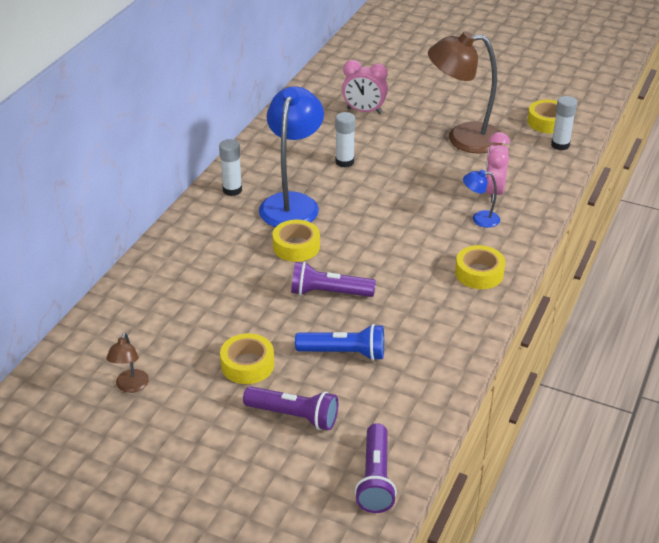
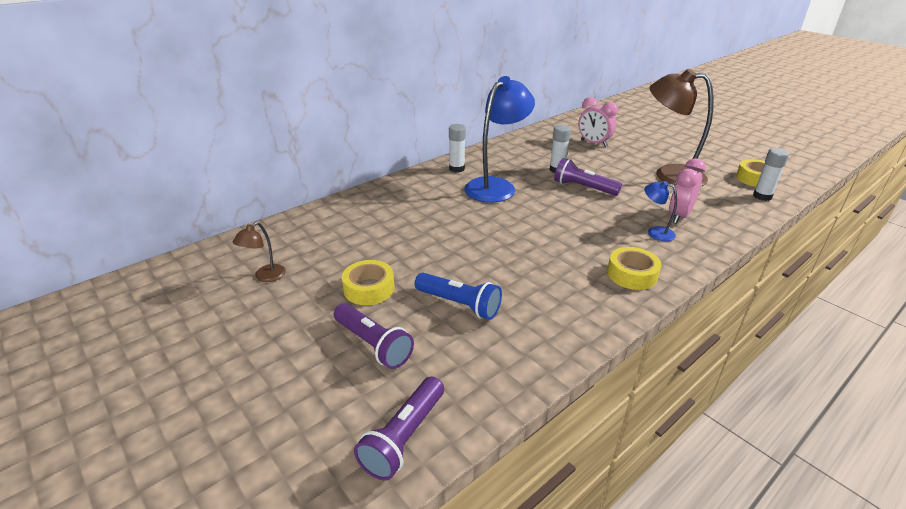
camera: 25 degrees right, 5 degrees down
yellow tape [273,220,320,262] -> none
purple flashlight [291,262,376,297] -> purple flashlight moved to [554,158,622,196]

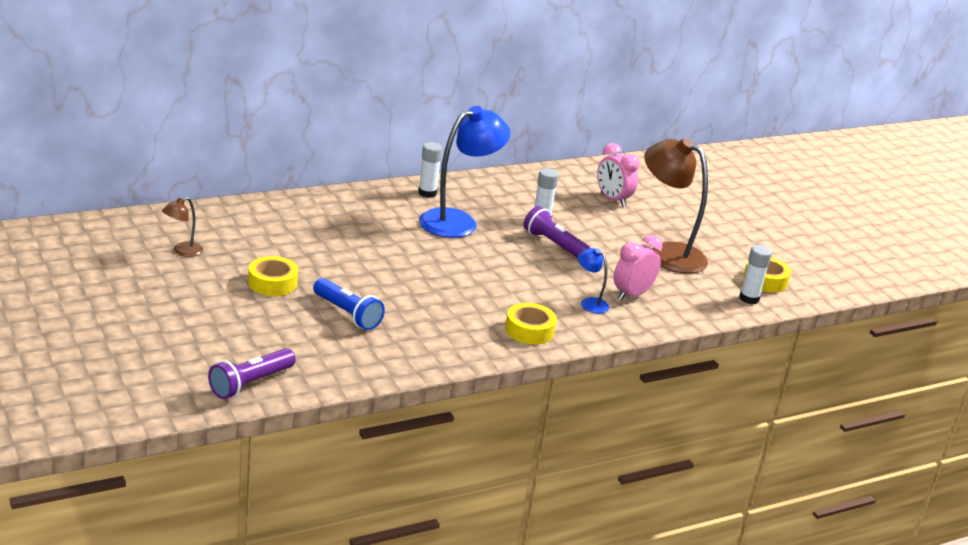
camera: 10 degrees right, 5 degrees down
purple flashlight [334,303,414,369] -> none

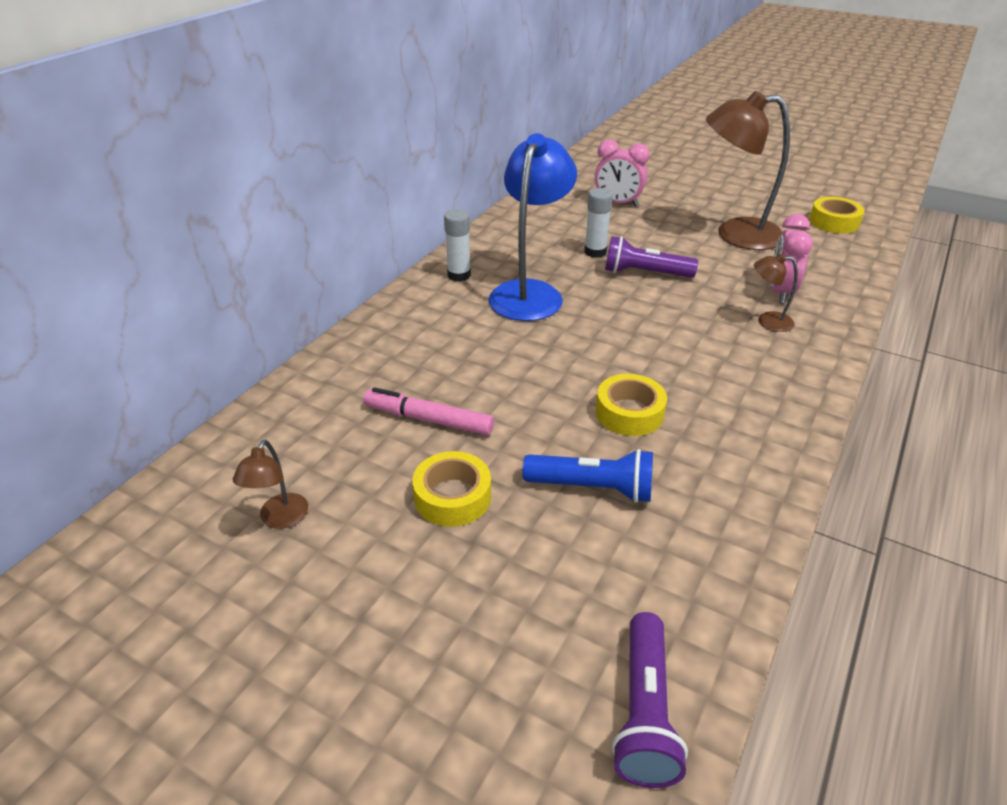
camera: 30 degrees left, 10 degrees up
yellow tape [505,303,557,344] -> yellow tape moved to [596,374,667,436]
blue lamp [578,248,609,314] -> brown lamp [754,254,798,332]
white glue stick [739,245,772,304] -> none
none -> pink marker [363,387,494,435]

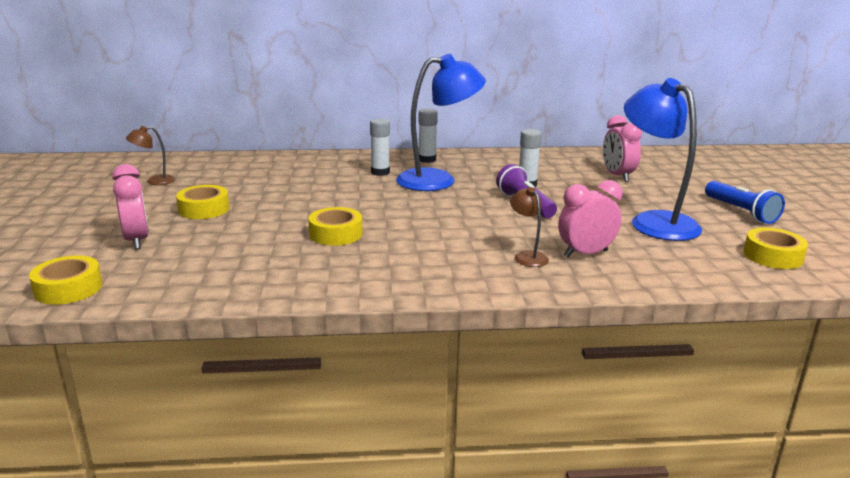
camera: 55 degrees right, 15 degrees down
pink marker [363,387,494,435] -> none
blue flashlight [522,449,653,503] -> blue flashlight moved to [705,181,785,224]
purple flashlight [612,612,688,788] -> yellow tape [29,255,102,305]
brown lamp [706,91,790,250] -> blue lamp [624,78,702,241]
none -> pink clock [112,164,149,249]
none -> white glue stick [370,118,390,176]

